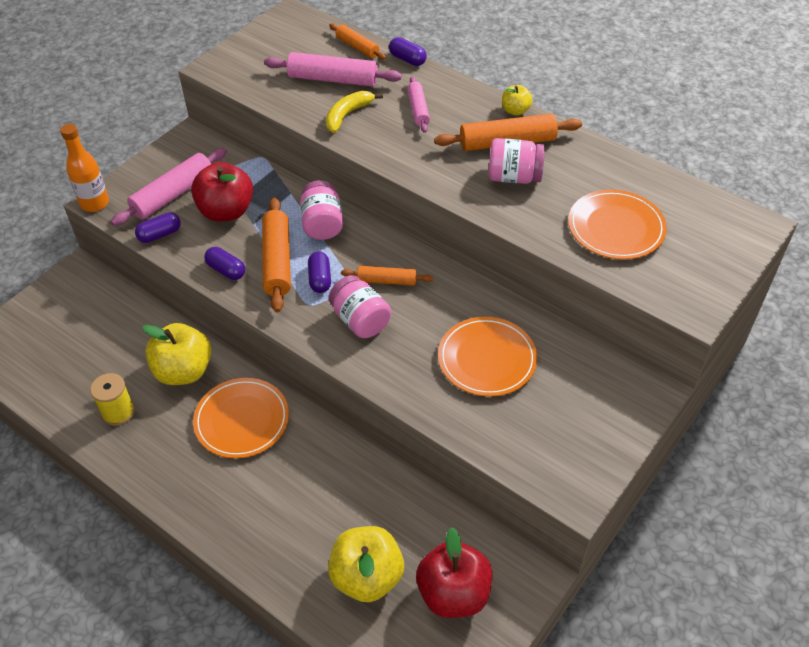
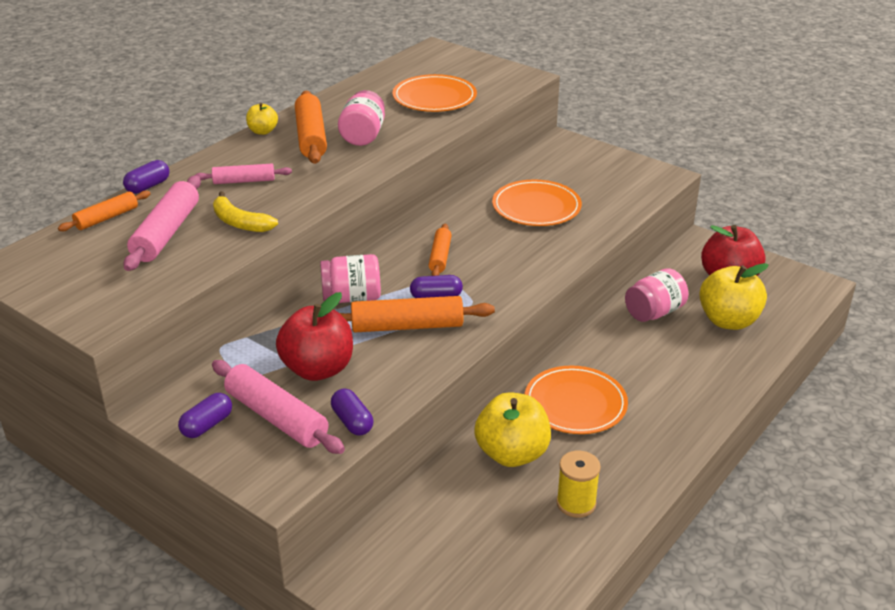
camera: 90 degrees left, 15 degrees down
orange bottle [60,124,109,212] -> none
purple capsule [204,247,245,280] -> purple capsule moved to [178,393,232,438]
pink jar [329,275,391,338] -> pink jar moved to [625,268,688,322]

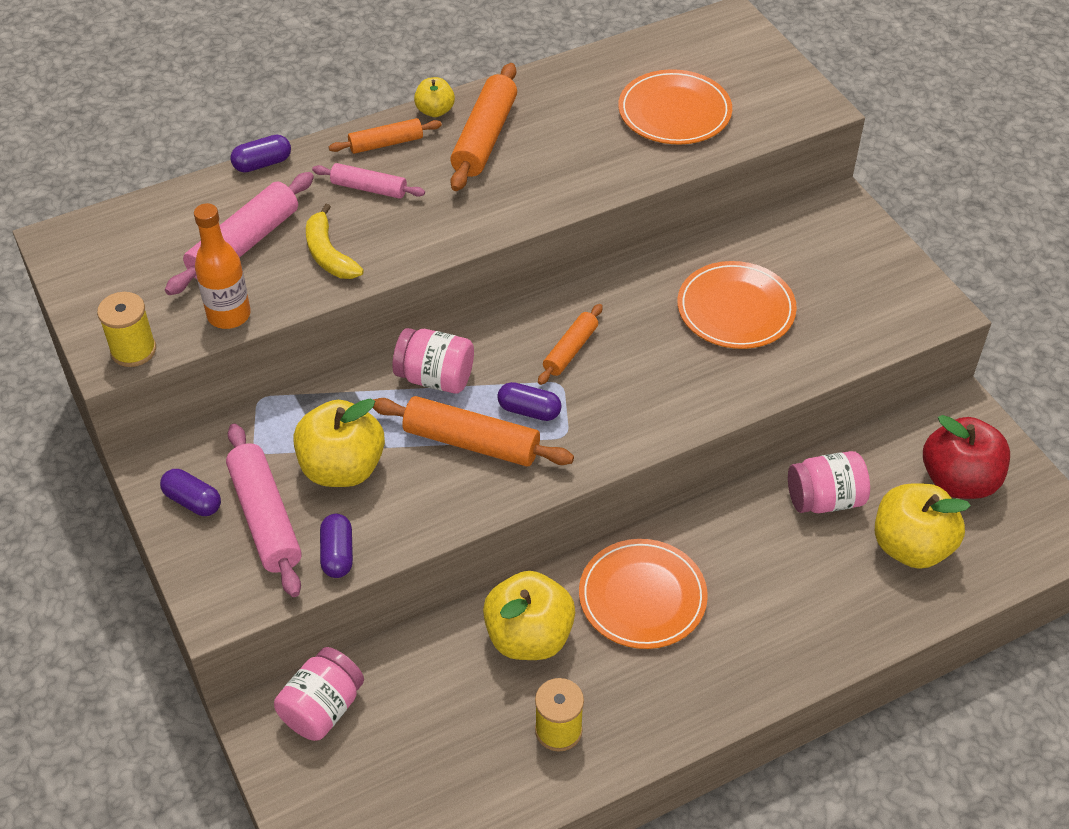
camera: 25 degrees right, 15 degrees up
orange rolling pin [58,191,151,231] -> orange rolling pin moved to [329,118,442,154]
purple capsule [178,393,232,438] -> purple capsule turned 60 degrees clockwise [160,469,221,516]
red apple [276,292,353,381] -> yellow apple [293,399,385,487]
pink jar [338,90,385,146] -> pink jar moved to [274,647,364,741]
none -> yellow spool [97,292,156,367]
none -> orange bottle [194,203,251,329]

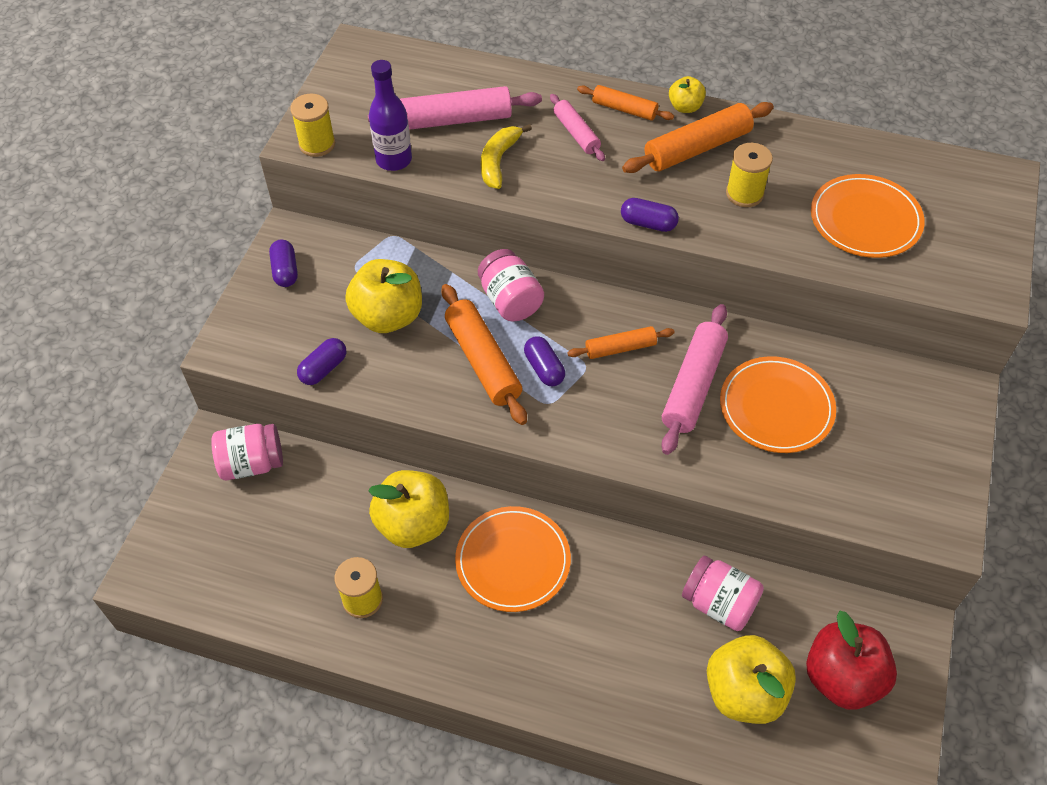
camera: 45 degrees right, 5 degrees up
orange bottle [194,203,251,329] -> purple bottle [369,60,412,171]
pink rolling pin [226,423,302,597] -> pink rolling pin moved to [661,304,728,455]
purple capsule [230,135,291,173] -> purple capsule moved to [621,198,679,232]
none -> yellow spool [726,143,773,207]

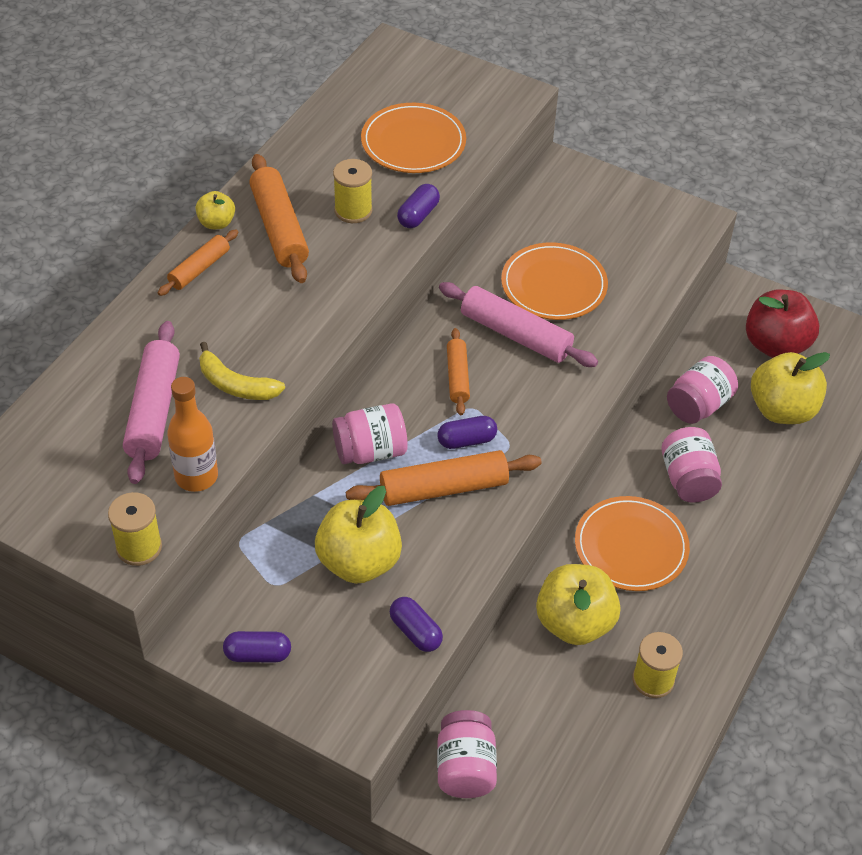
camera: 80 degrees left, 5 degrees down
purple bottle [369,60,412,171] -> orange bottle [167,377,218,492]
pink rolling pin [550,94,605,161] -> none
purple capsule [621,198,679,232] -> purple capsule moved to [397,184,440,228]
none -> pink jar [661,427,722,503]

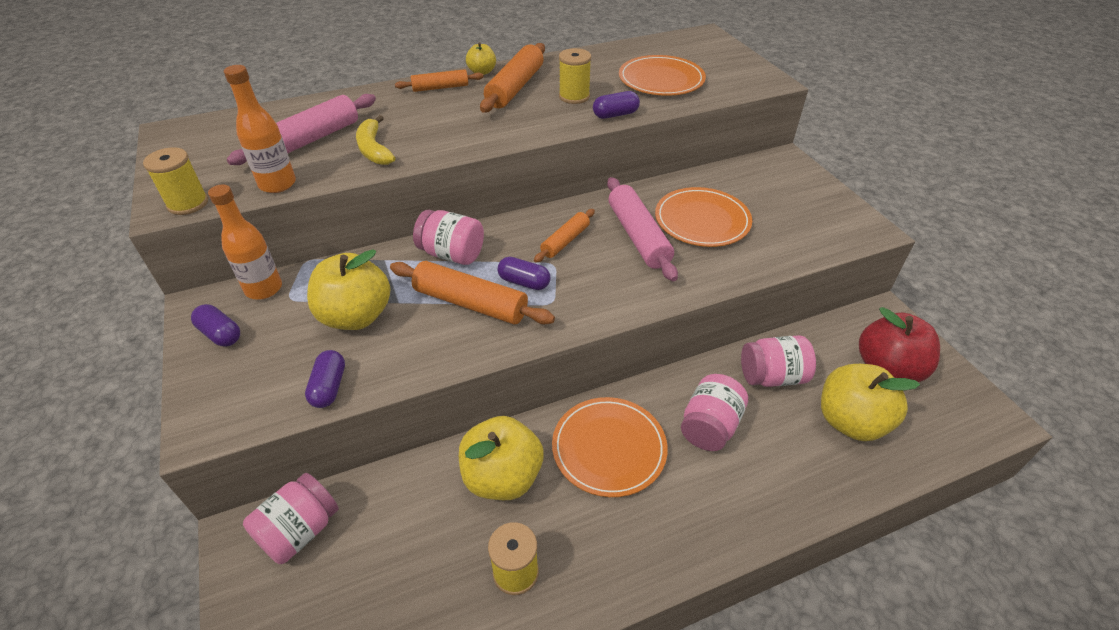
camera: 40 degrees right, 5 degrees down
none -> orange bottle [208,184,282,299]

